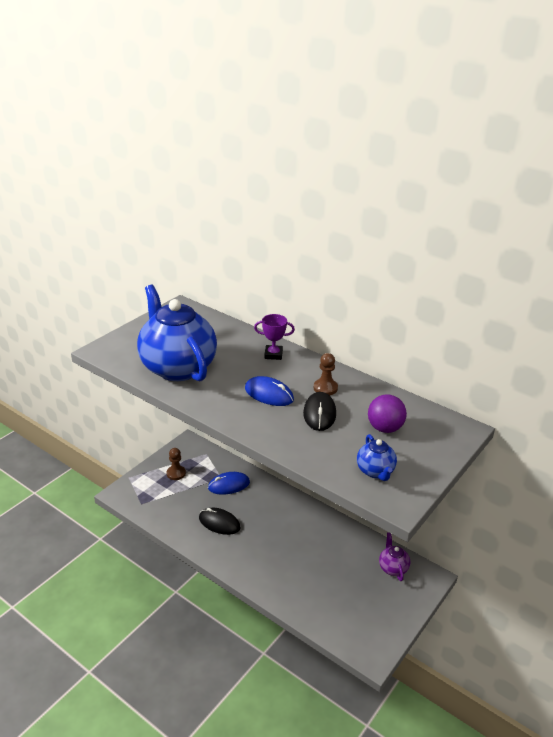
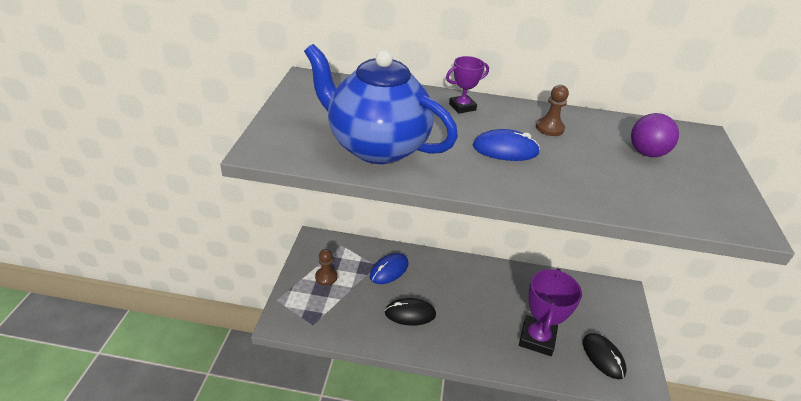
camera: 30 degrees left, 5 degrees up
black mouse [303,392,336,431] -> black mouse moved to [583,333,627,379]
blue teapot [357,434,397,481] -> none
purple teapot [379,532,410,581] -> none
none -> purple trophy [519,269,582,356]

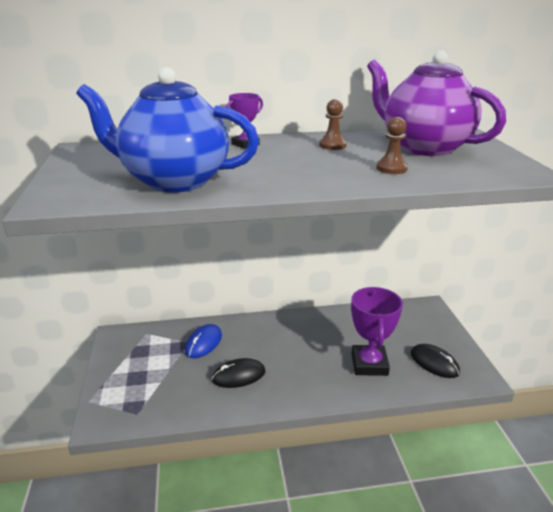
camera: 15 degrees left, 10 degrees down
brown pawn [315,249,337,286] -> brown pawn moved to [376,117,408,174]
blue mouse [473,129,540,161] -> none
purple ball [631,113,679,157] -> purple teapot [367,50,506,156]

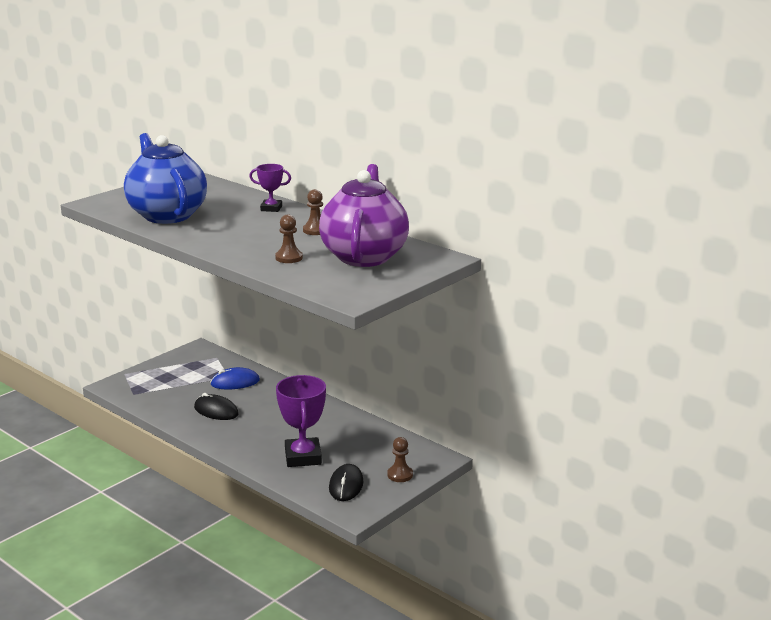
camera: 50 degrees right, 5 degrees down
purple trophy [351,287,403,376] -> purple trophy turned 60 degrees counterclockwise [276,375,326,467]
none -> brown pawn [387,437,413,482]

